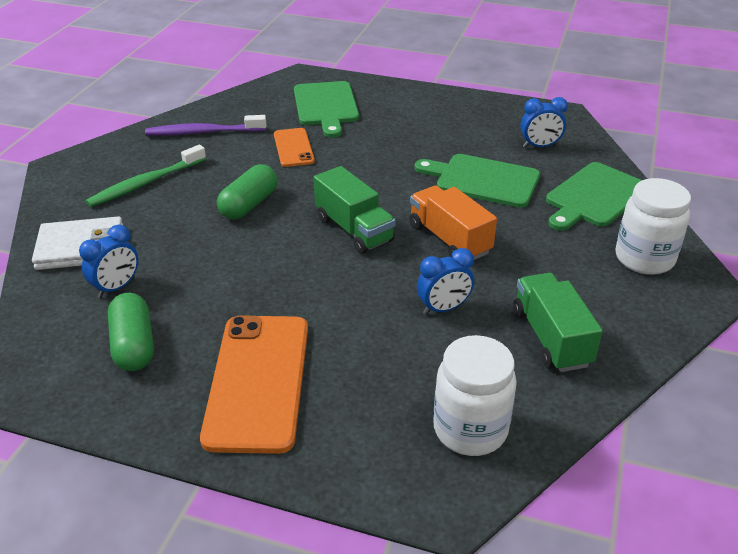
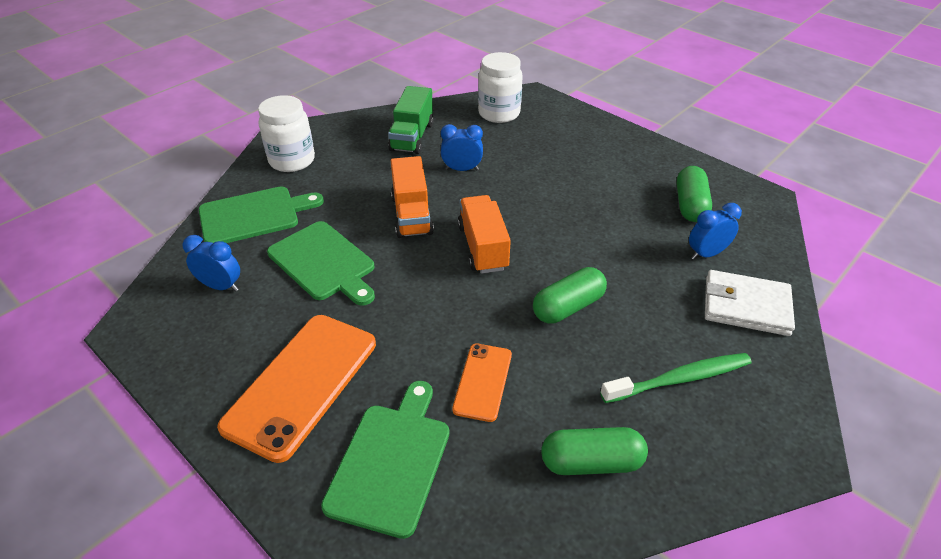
camera: 155 degrees left, 5 degrees up
purple toothbrush [145,115,266,136] -> green capsule [541,427,648,475]
orange phone [200,315,308,454] -> orange phone moved to [217,315,376,463]
green truck [314,166,396,254] -> orange truck [458,195,511,274]

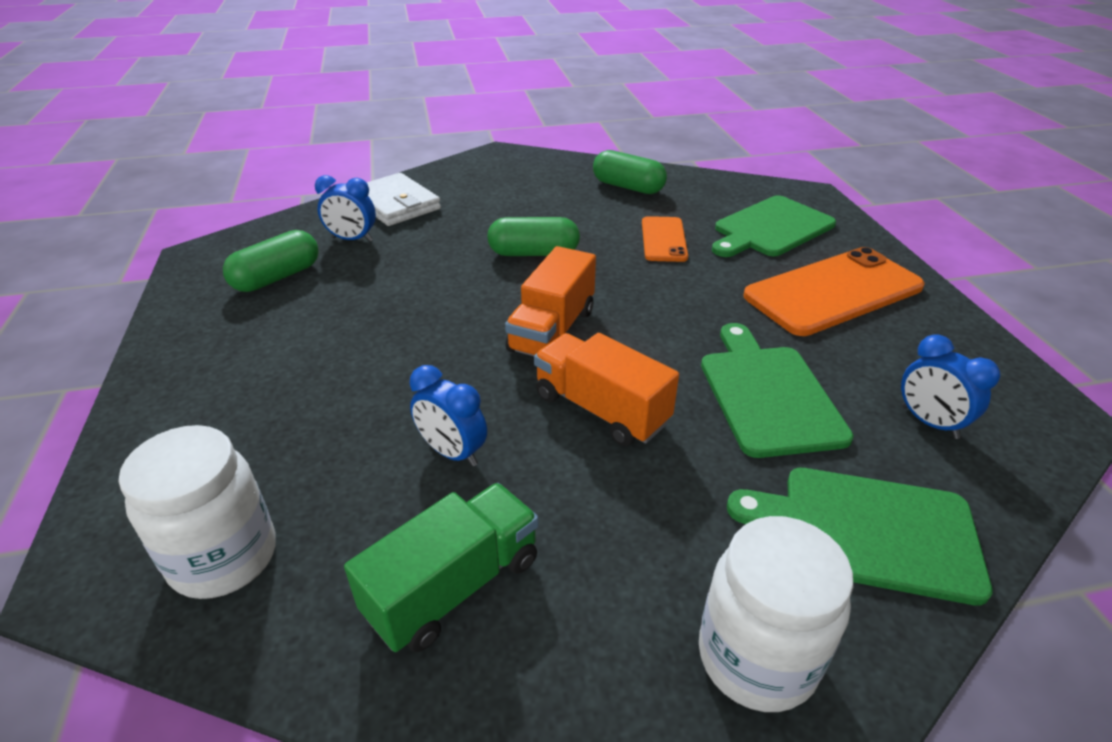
camera: 145 degrees left, 5 degrees down
orange truck [391,156,434,238] -> orange truck turned 75 degrees counterclockwise [534,333,679,446]
orange phone [452,344,512,422] -> orange phone turned 45 degrees counterclockwise [642,216,688,262]
green toothbrush [600,353,752,403] -> none

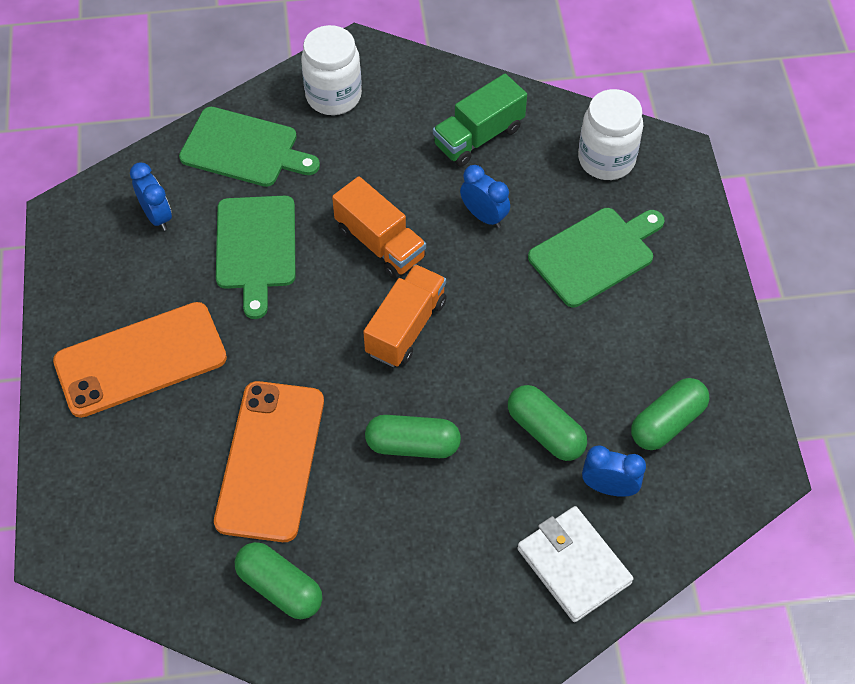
camera: 175 degrees left, 20 degrees up
orange phone [642,216,688,262] -> orange phone [214,381,324,542], size x1.85
green cutting board [712,195,836,257] -> green cutting board moved to [528,208,665,307]
none -> green capsule [508,385,587,461]

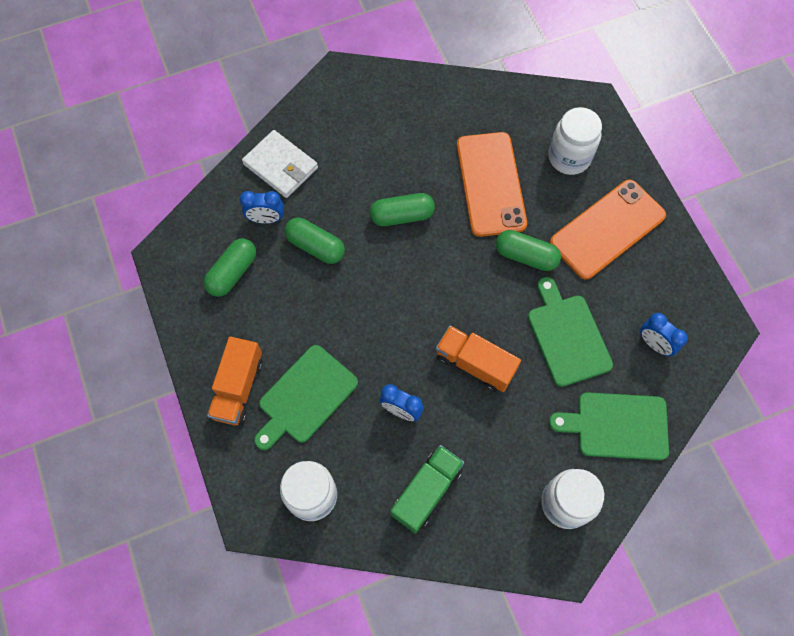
camera: 165 degrees right, 10 degrees up
green capsule [235,542,322,619] -> green capsule moved to [496,230,561,271]
orange truck [363,264,447,367] -> orange truck moved to [207,336,263,426]
none -> white jar [548,107,602,175]

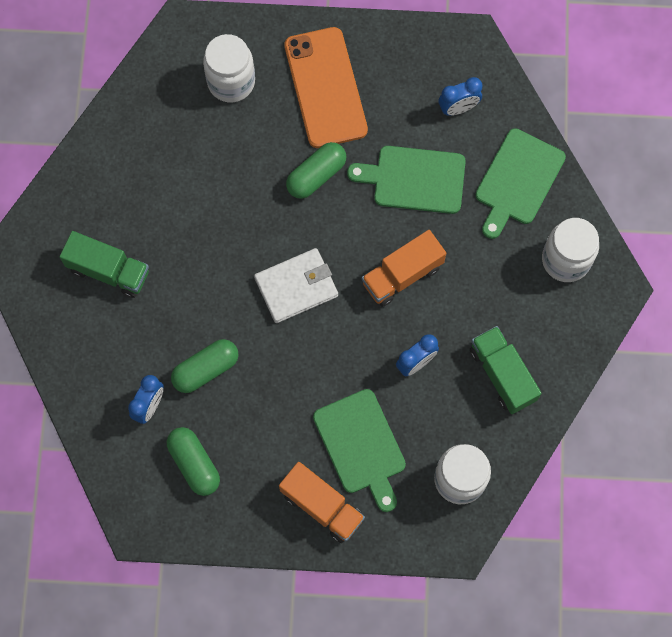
camera: 65 degrees left, 5 degrees up
white wallet [242,130,318,198] -> white wallet moved to [254,248,338,323]
green capsule [370,193,435,226] -> none
orange phone [457,132,527,237] -> none
none -> green truck [60,231,149,298]

